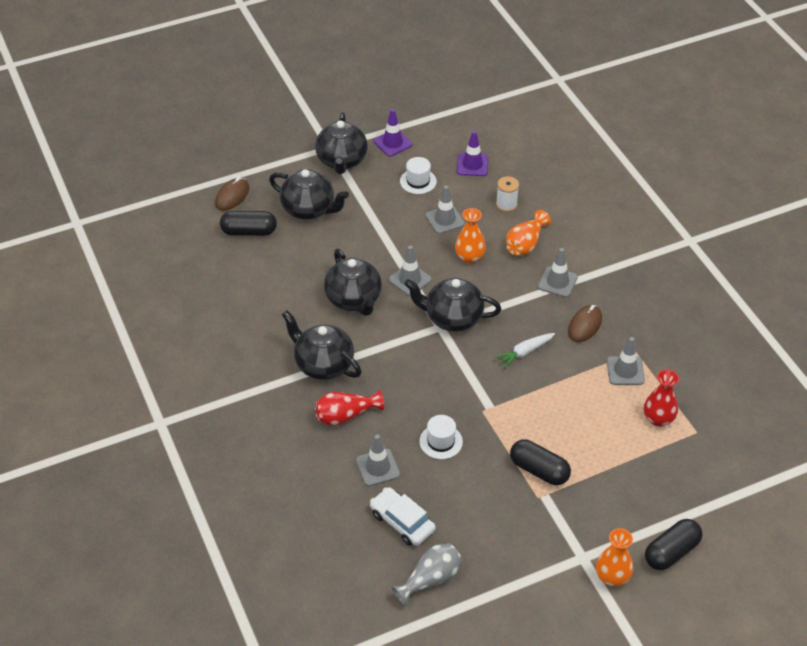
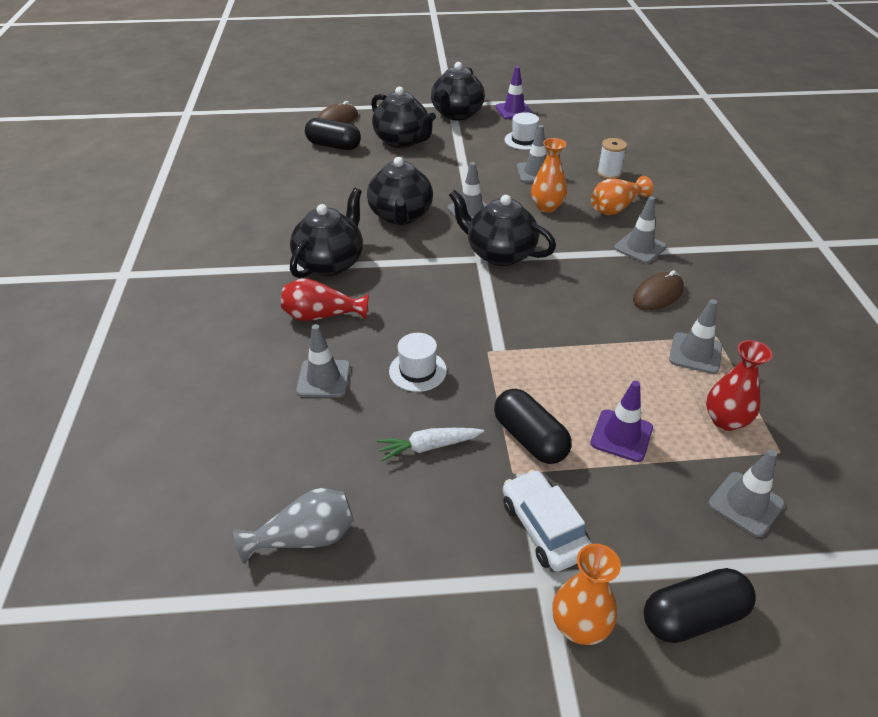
camera: 20 degrees right, 5 degrees down
black teapot [282,310,362,380] -> black teapot turned 60 degrees clockwise [290,188,363,278]
white car [370,487,436,546] -> white car moved to [503,470,592,572]
purple traffic cone [457,131,488,176] -> purple traffic cone moved to [590,381,653,462]
white carrot [495,333,555,368] -> white carrot moved to [377,428,484,461]
none -> grey traffic cone [708,449,785,537]

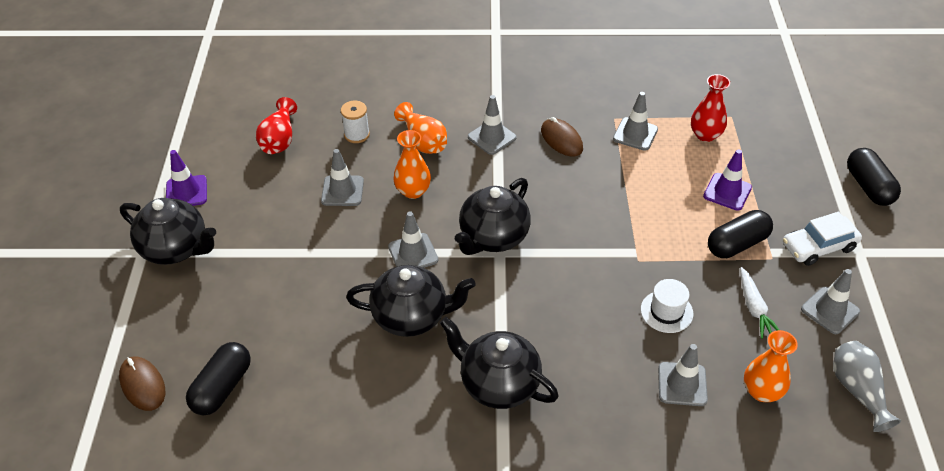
camera: 85 degrees left, 5 degrees up
red vase [281,279,369,321] -> red vase moved to [256,97,297,154]
black teapot [371,87,436,148] -> none
white hat [504,112,539,150] -> none
orange vase [553,543,621,645] -> orange vase moved to [744,330,798,402]
grey traffic cone [708,449,785,537] -> grey traffic cone moved to [801,269,860,334]

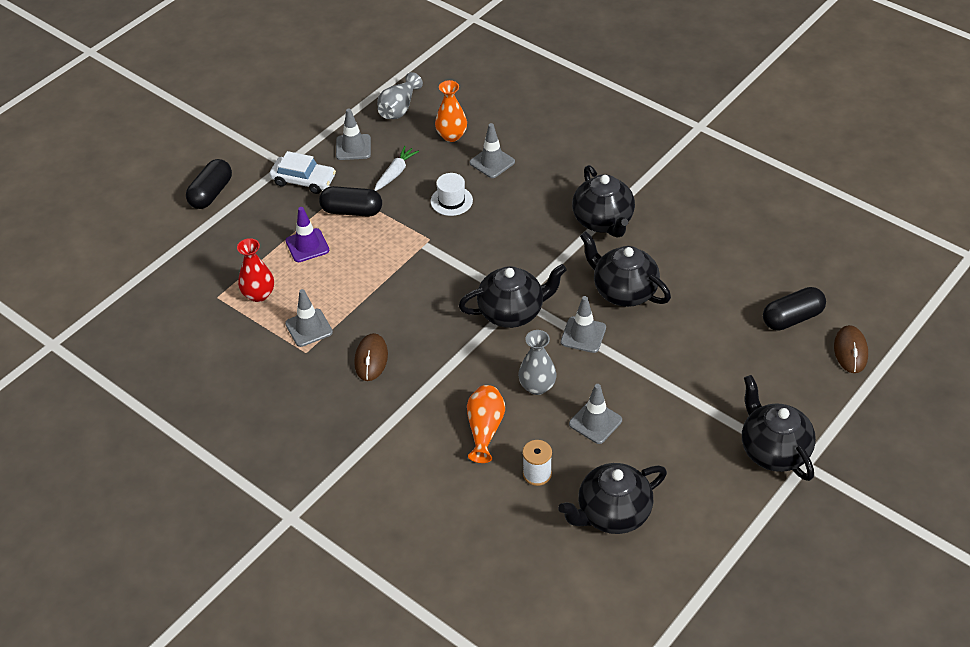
camera: 140 degrees left, 0 degrees up
purple traffic cone [166,150,207,206] -> none
red vase [256,97,297,154] -> black teapot [558,463,667,534]
orange vase [393,130,431,199] -> grey vase [518,330,557,395]
grey traffic cone [468,95,517,155] -> none

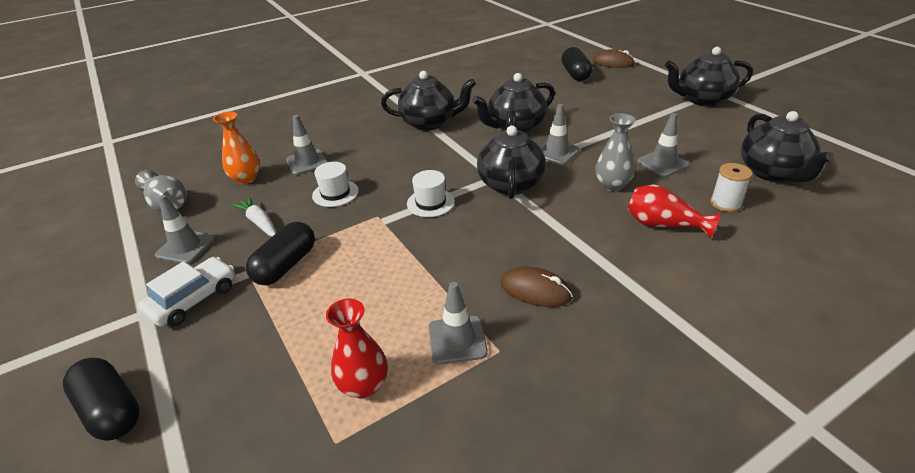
camera: 70 degrees left, 10 degrees down
purple traffic cone [286,207,330,262] -> none
orange vase [467,385,505,463] -> red vase [627,184,720,238]
none -> white hat [407,170,455,217]

